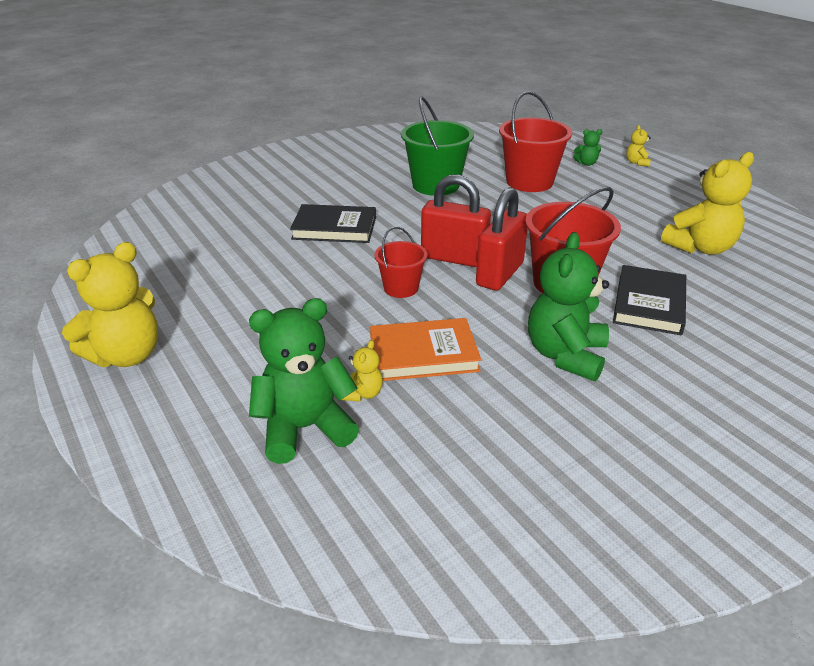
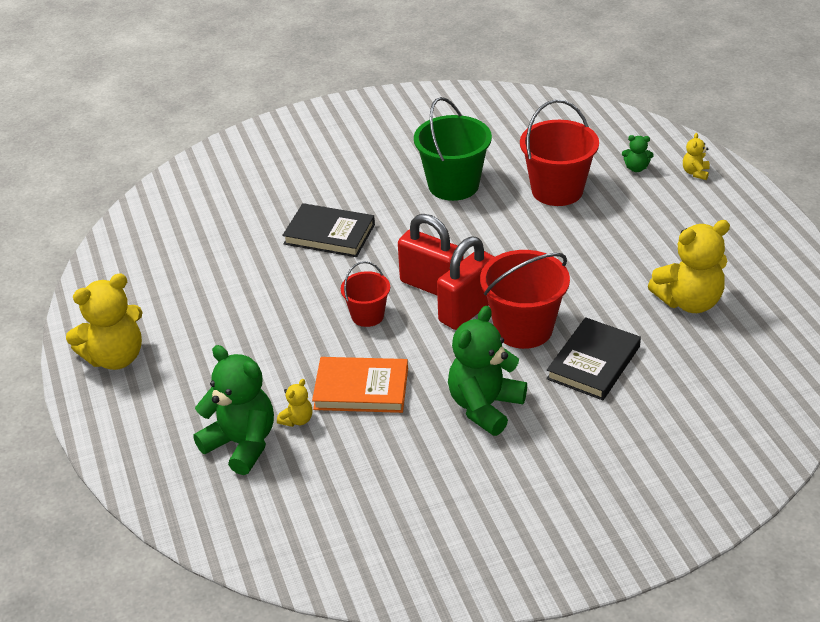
camera: 15 degrees right, 5 degrees up
green teddy bear [249,298,359,464] -> green teddy bear turned 45 degrees clockwise [193,345,274,475]

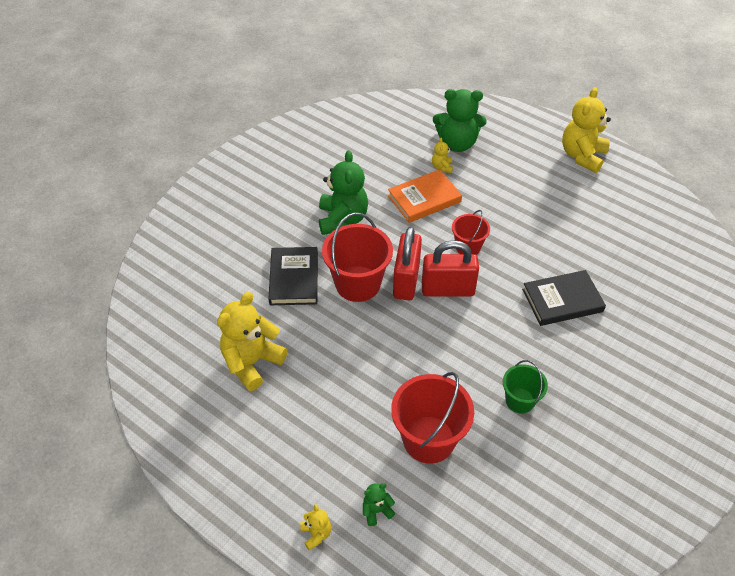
camera: 145 degrees right, 10 degrees up
green bucket [414,97,492,201] -> green bucket [503,360,548,414], size x0.57

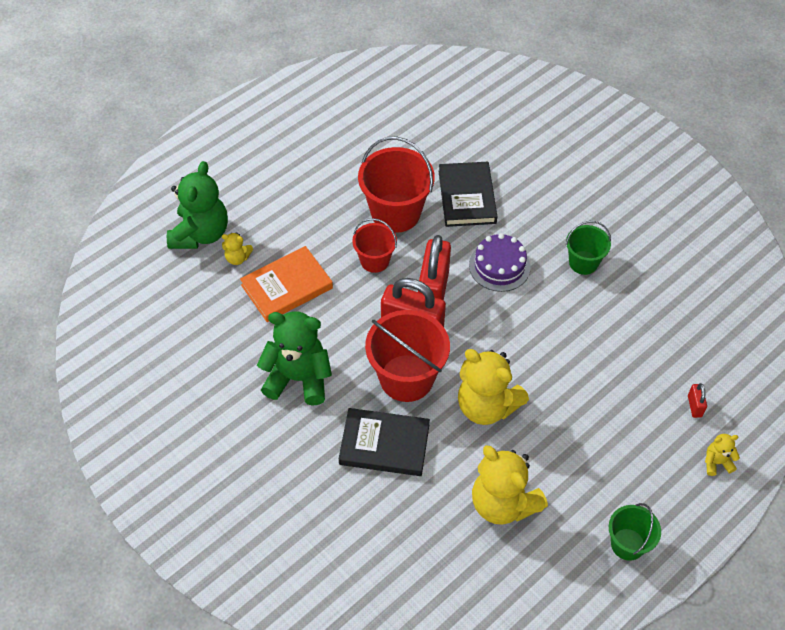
camera: 80 degrees left, 5 degrees up
green teddy bear [363,483,395,526] -> red padlock [688,383,707,418]
orange book [388,169,462,223] -> orange book turned 75 degrees clockwise [240,246,333,322]
red bucket [391,372,474,464] -> red bucket moved to [358,136,435,233]
yellow teddy bear [562,87,611,173] -> yellow teddy bear moved to [458,349,529,425]
none -> purple cake [469,233,531,292]
none -> green bucket [609,503,661,561]

